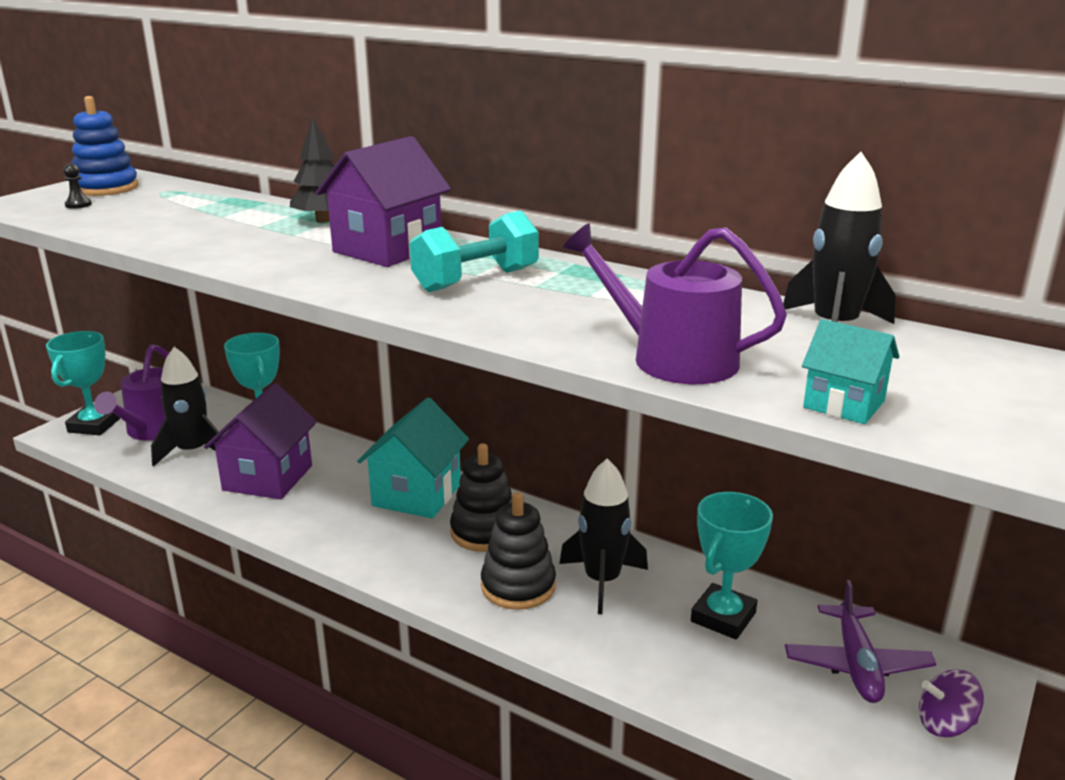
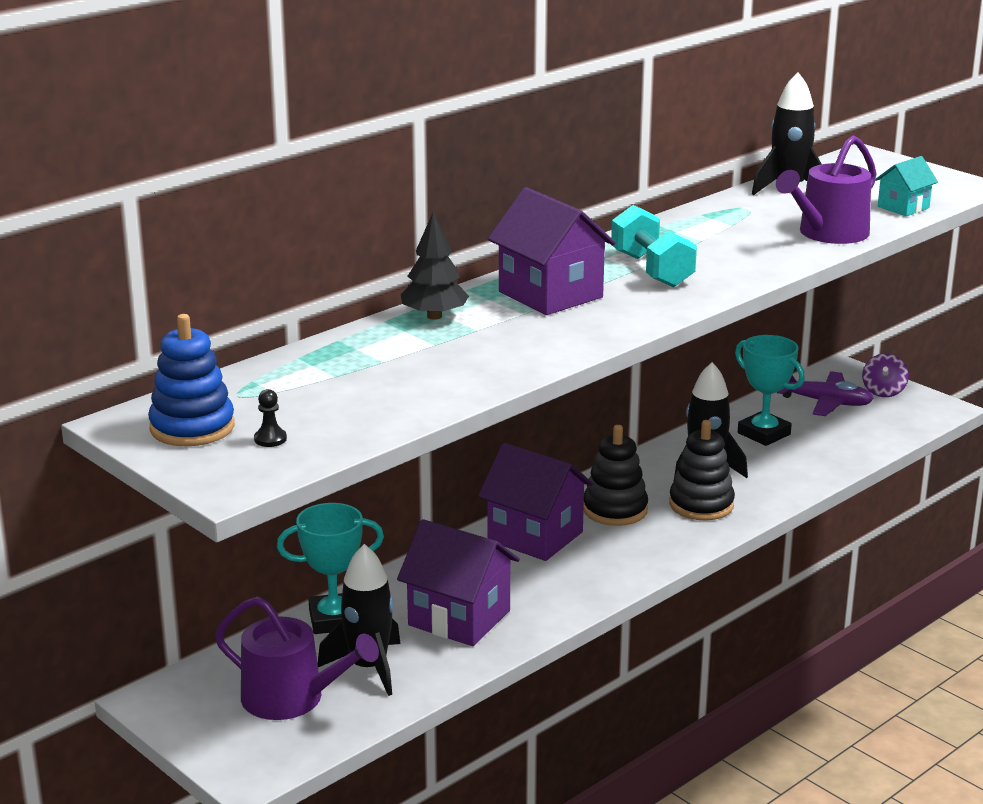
camera: 75 degrees left, 0 degrees up
turquoise trophy [46,331,120,435] -> none
turquoise house [357,398,469,519] -> purple house [478,443,593,561]

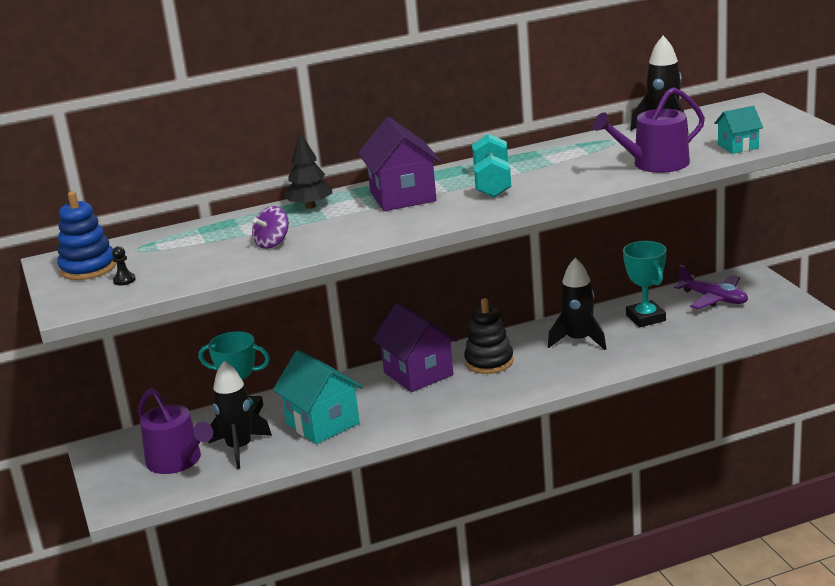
camera: 25 degrees right, 0 degrees up
purple house [397,519,520,646] -> turquoise house [273,350,363,444]
black stacking toy [669,420,735,520] -> none
purple spinning top [862,353,909,397] -> purple spinning top moved to [252,206,289,249]

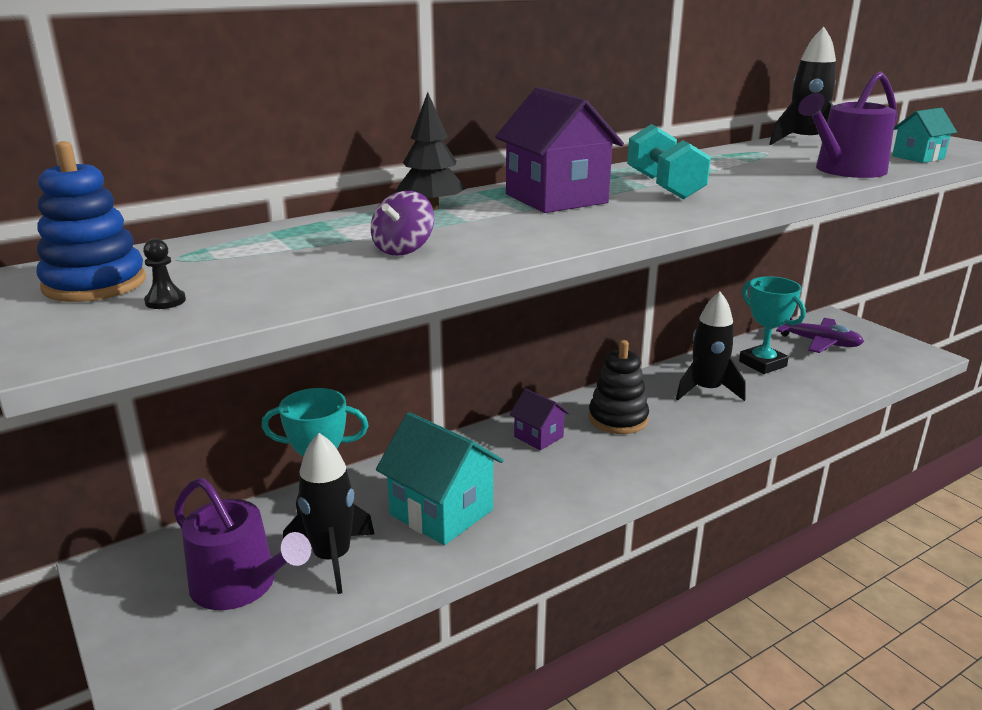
camera: 15 degrees left, 0 degrees up
purple house [373,303,458,392] -> purple house [510,388,569,450], size x0.55

